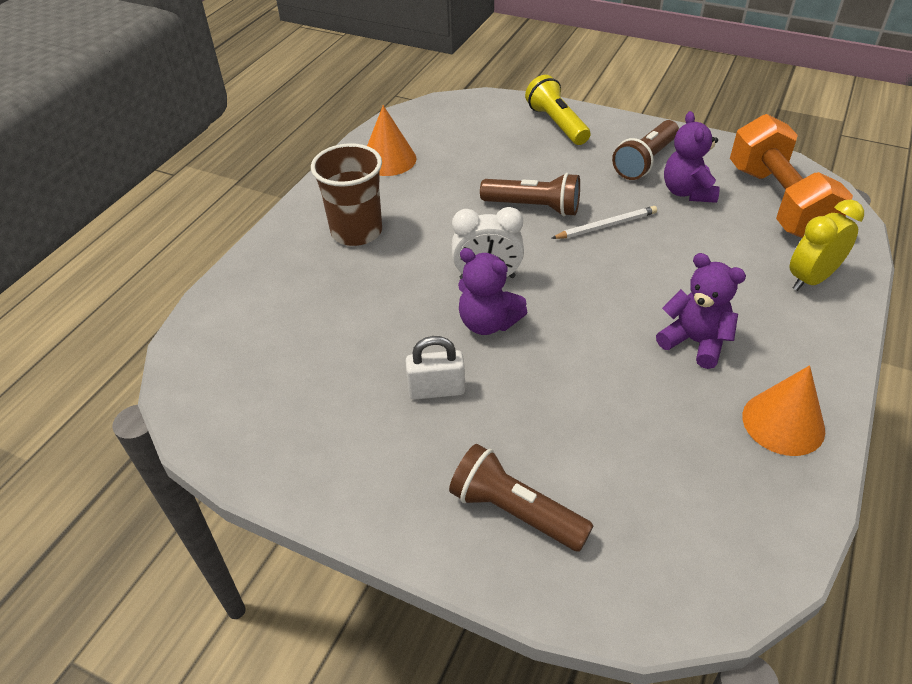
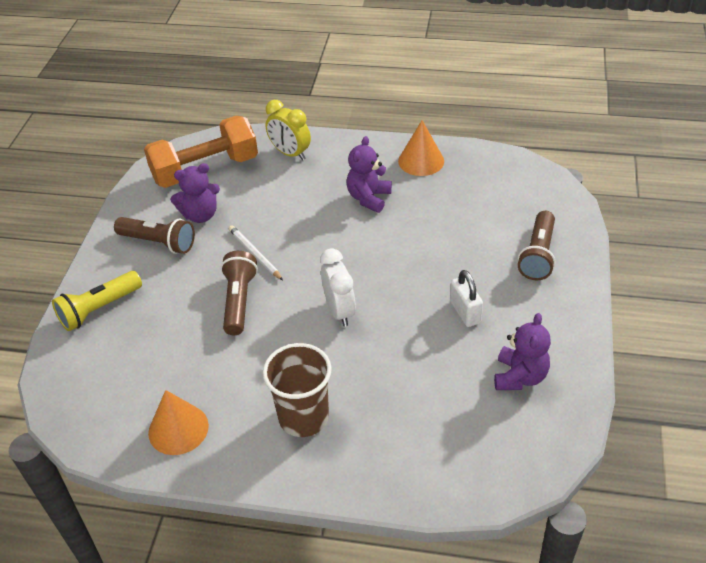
camera: 105 degrees left, 0 degrees up
purple teddy bear [458,248,527,335] -> purple teddy bear moved to [494,313,551,390]

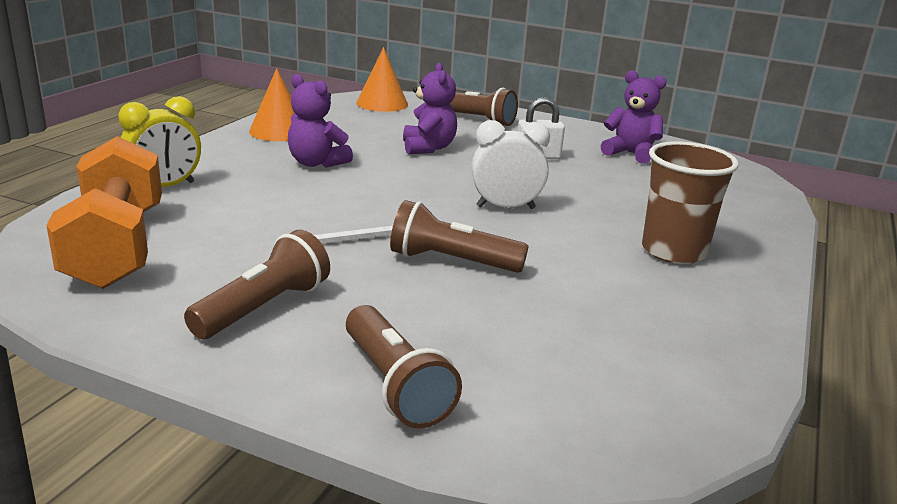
camera: 80 degrees left, 20 degrees down
yellow flashlight [52,271,142,331] -> brown flashlight [346,305,462,429]
orange cone [148,390,209,455] -> orange cone moved to [356,47,408,112]
purple teddy bear [170,163,220,223] -> purple teddy bear moved to [403,63,457,154]

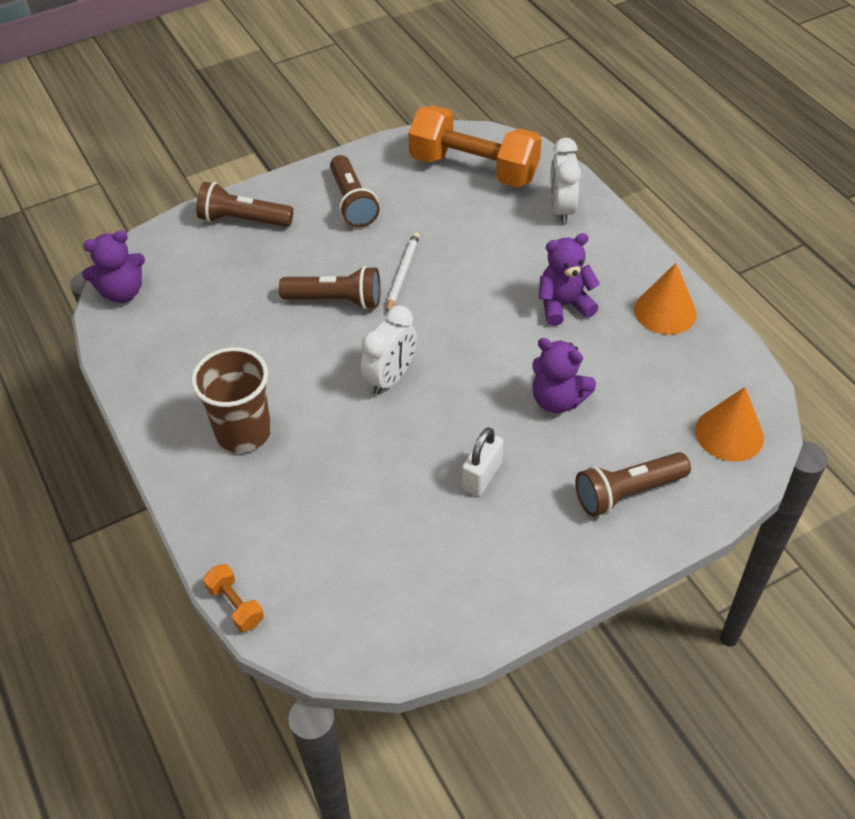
camera: 130 degrees right, 25 degrees up
yellow clock [118,96,201,187] -> white clock [550,138,581,224]
brown flashlight [390,200,529,273] -> brown flashlight turned 45 degrees clockwise [279,266,381,309]
purple teddy bear [601,70,667,164] -> purple teddy bear moved to [82,230,145,303]
none -> orange dumbbell [203,564,264,632]

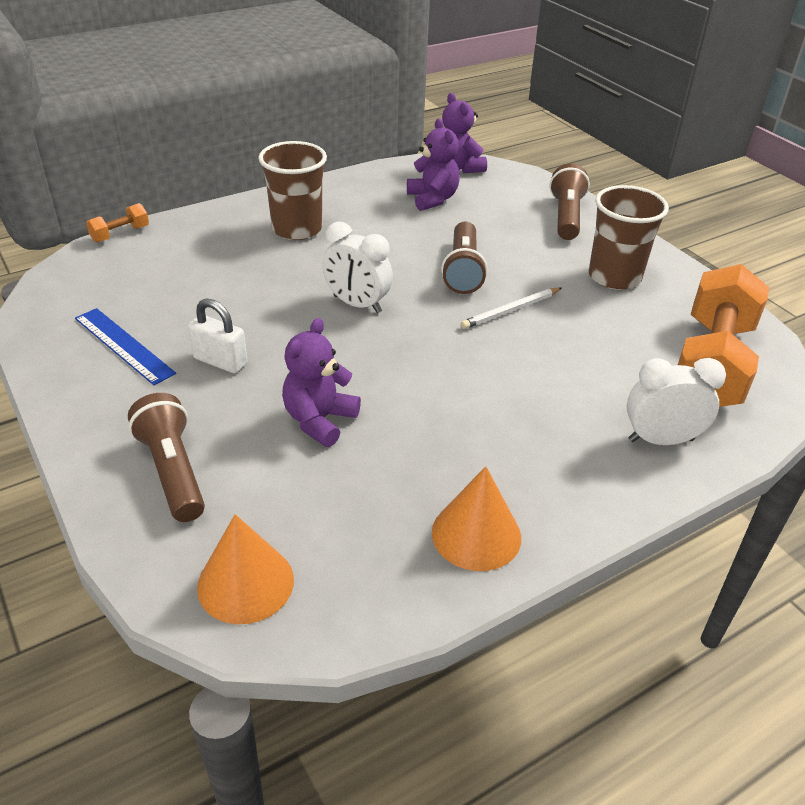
camera: 85 degrees right, 10 degrees down
brown flashlight [330,155,380,228] -> brown cup [589,185,669,290]
white pencil [387,232,420,312] -> white pencil turned 135 degrees clockwise [461,287,562,329]
purple teddy bear [539,233,600,326] -> purple teddy bear moved to [407,118,460,211]
none -> blue ruler [75,308,176,385]

